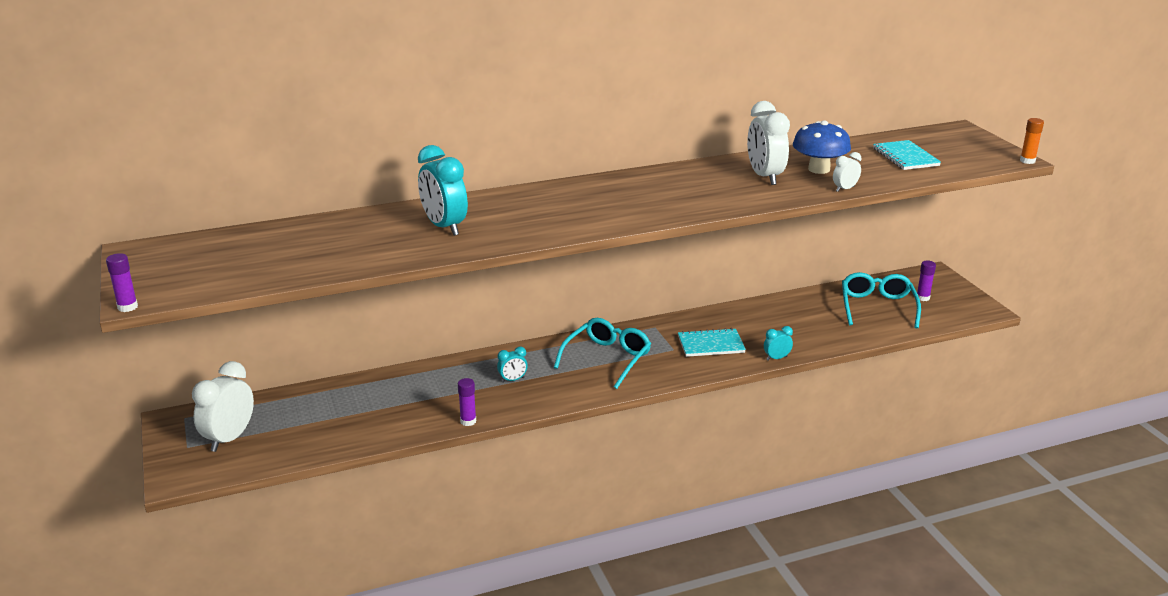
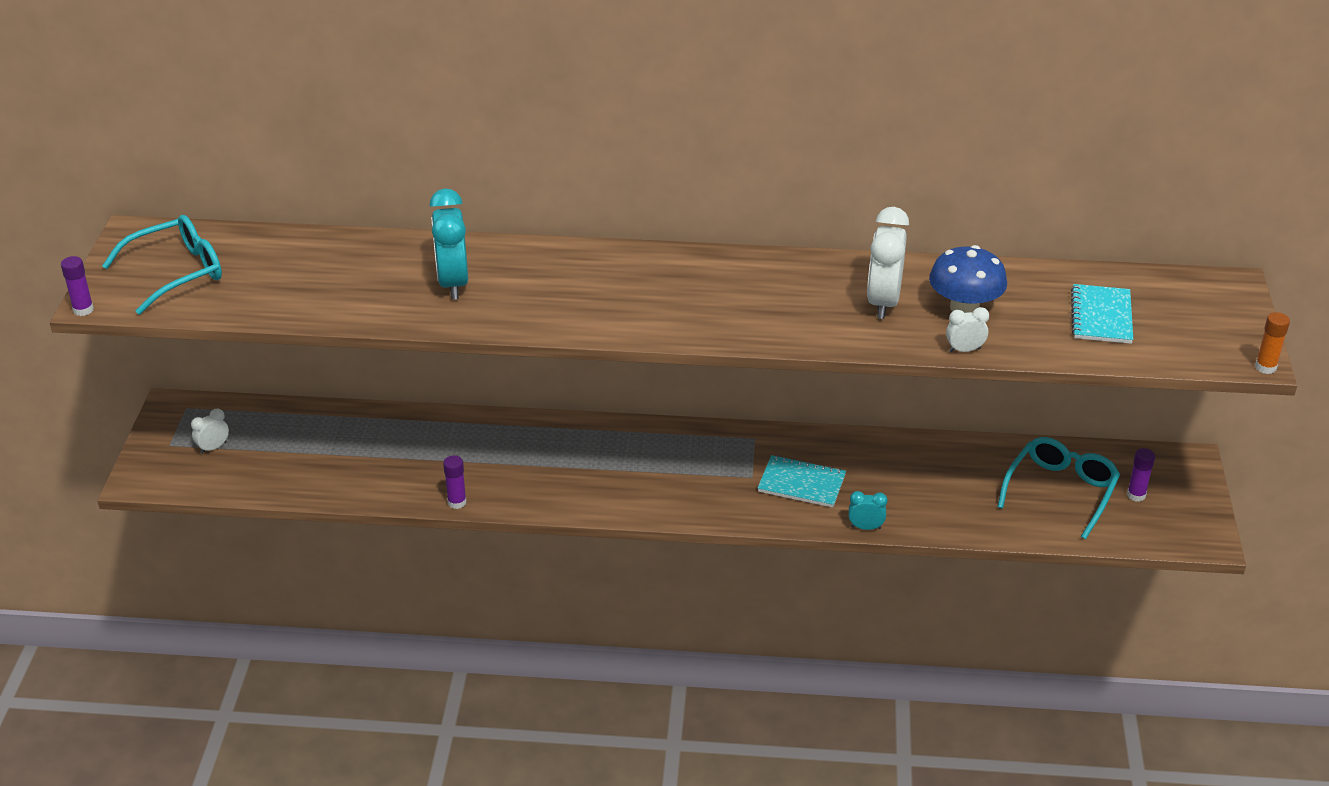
camera: 25 degrees right, 10 degrees up
white clock [192,361,254,452] -> white clock [191,409,229,454], size x0.50
turquoise clock [497,347,528,382] -> none
turquoise glasses [554,318,651,389] -> turquoise glasses moved to [102,215,222,315]

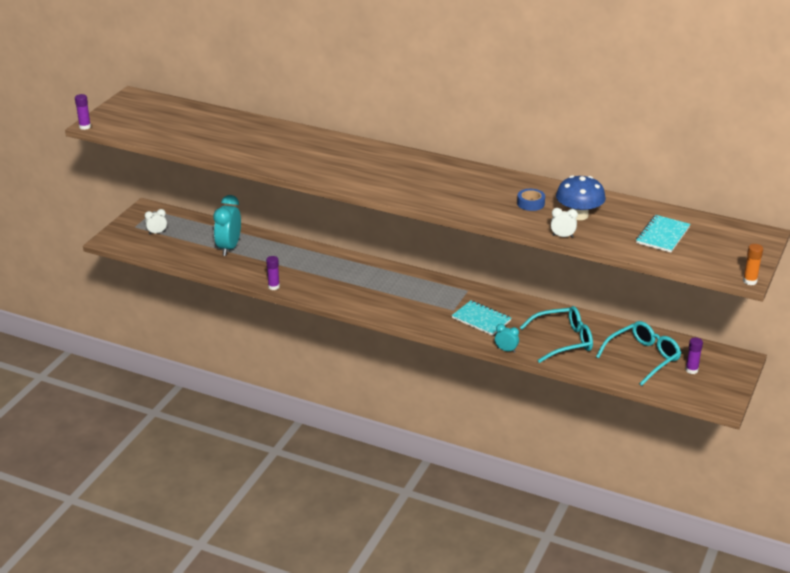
camera: 20 degrees right, 5 degrees down
turquoise glasses [102,215,222,315] -> turquoise glasses moved to [520,306,593,363]
turquoise clock [429,188,468,300] -> turquoise clock moved to [213,195,241,256]
white clock [867,207,909,319] -> blue tape [517,189,545,211]

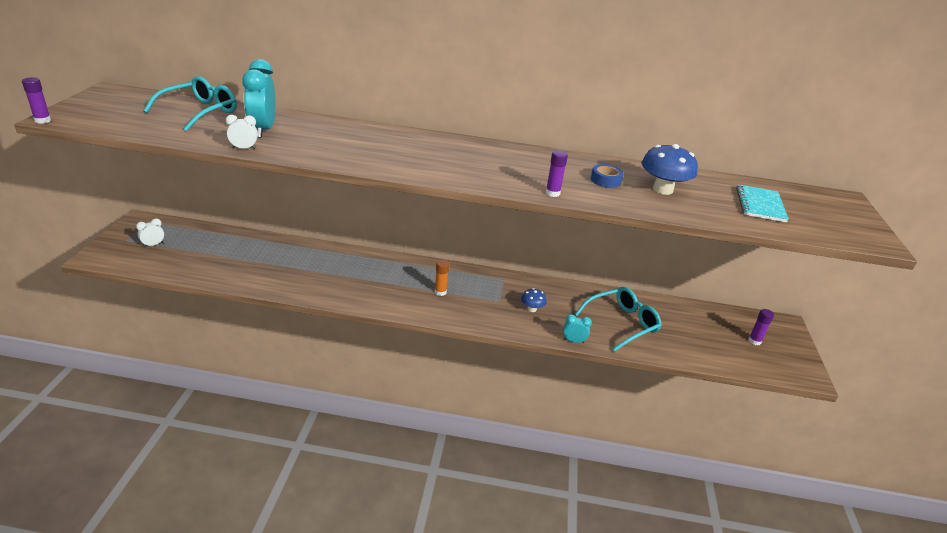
camera: 20 degrees left, 0 degrees up
turquoise clock [213,195,241,256] -> turquoise clock moved to [242,59,276,138]
purple glue stick [266,256,280,290] -> purple glue stick moved to [546,150,568,197]
turquoise notebook [452,301,511,336] -> blue mushroom [521,288,547,312]
white clock [551,208,578,238] -> white clock moved to [226,115,258,149]
turquoise glasses [596,321,681,386] -> turquoise glasses moved to [143,76,237,131]
orange glue stick [743,244,763,285] -> orange glue stick moved to [434,260,449,296]

